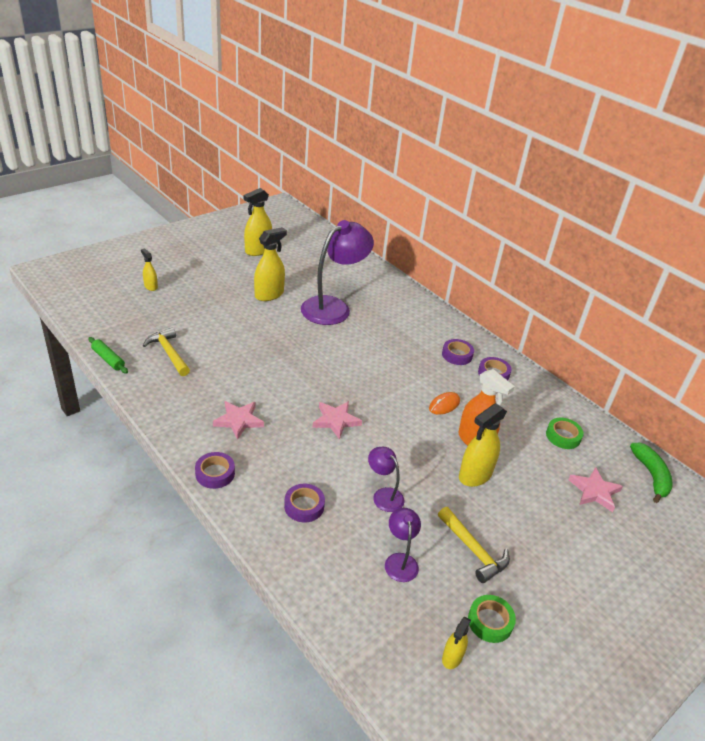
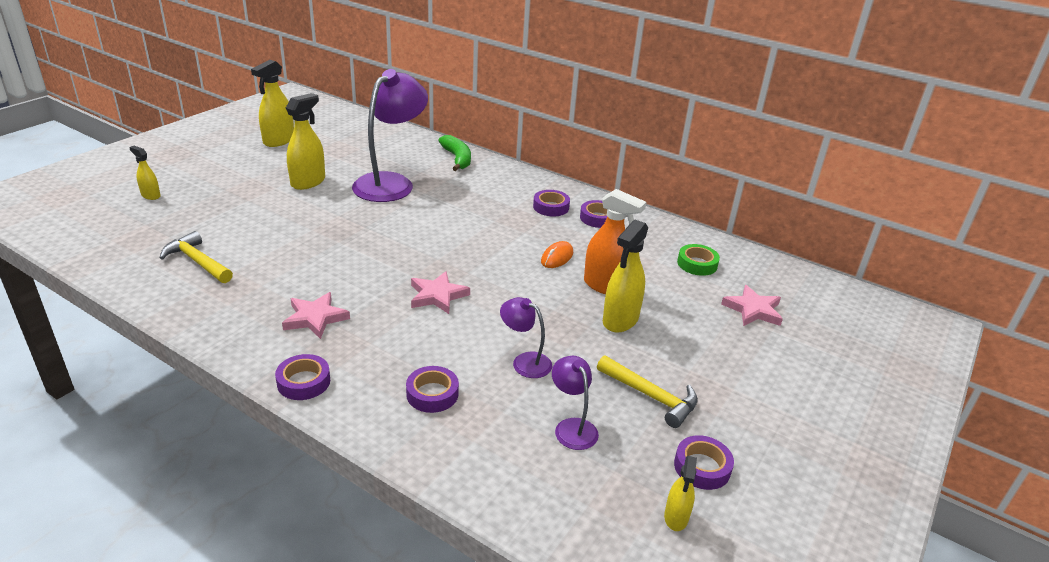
camera: 15 degrees left, 5 degrees down
green rolling pin [88,337,128,374] -> none
green tape [468,595,516,643] -> purple tape [674,435,734,490]
green banana [630,443,673,503] -> green banana moved to [438,135,471,171]

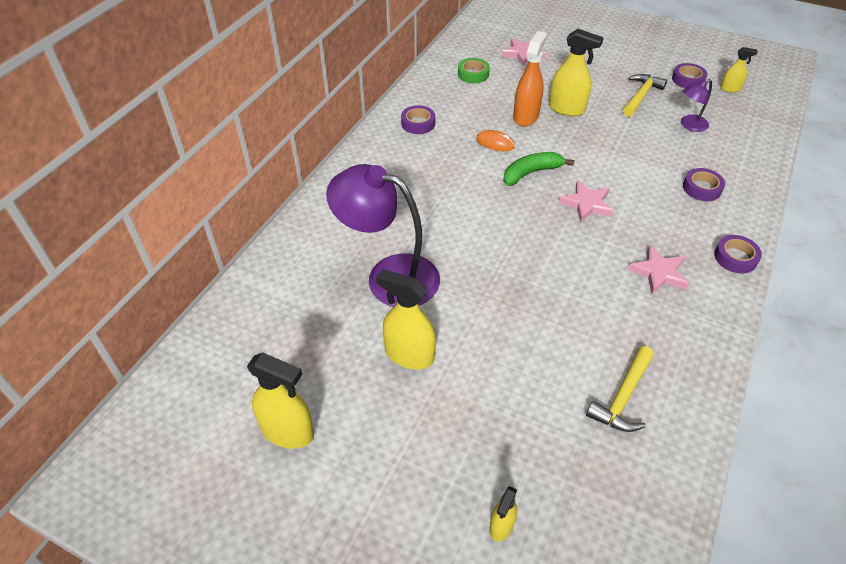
camera: 95 degrees left, 15 degrees up
green banana [438,135,471,171] -> green banana moved to [503,152,574,186]
purple lamp [500,297,552,378] -> none
purple tape [533,190,570,217] -> none

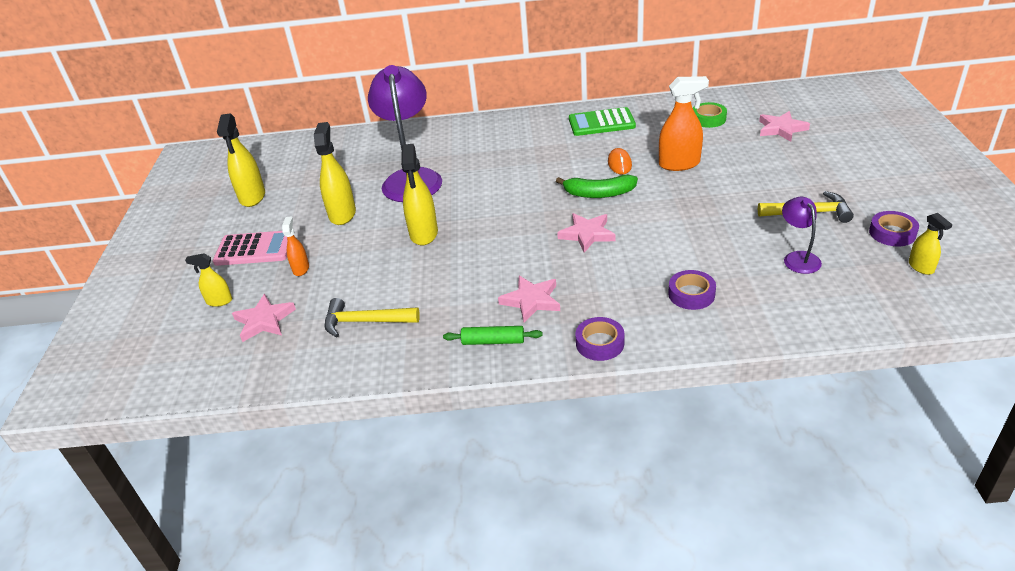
camera: 65 degrees right, 10 degrees down
purple tape [401,105,435,134] -> green calculator [569,107,636,136]
green banana [503,152,574,186] -> green banana turned 150 degrees clockwise [556,175,638,198]
yellow spray bottle [549,29,604,116] -> yellow spray bottle moved to [401,144,438,245]
purple lamp [681,79,712,132] -> purple lamp turned 45 degrees clockwise [782,197,822,274]
none -> pink calculator [213,231,287,266]
none -> pink star [232,294,296,342]
none -> orange spray bottle [282,217,309,276]
none -> green rolling pin [443,326,543,345]

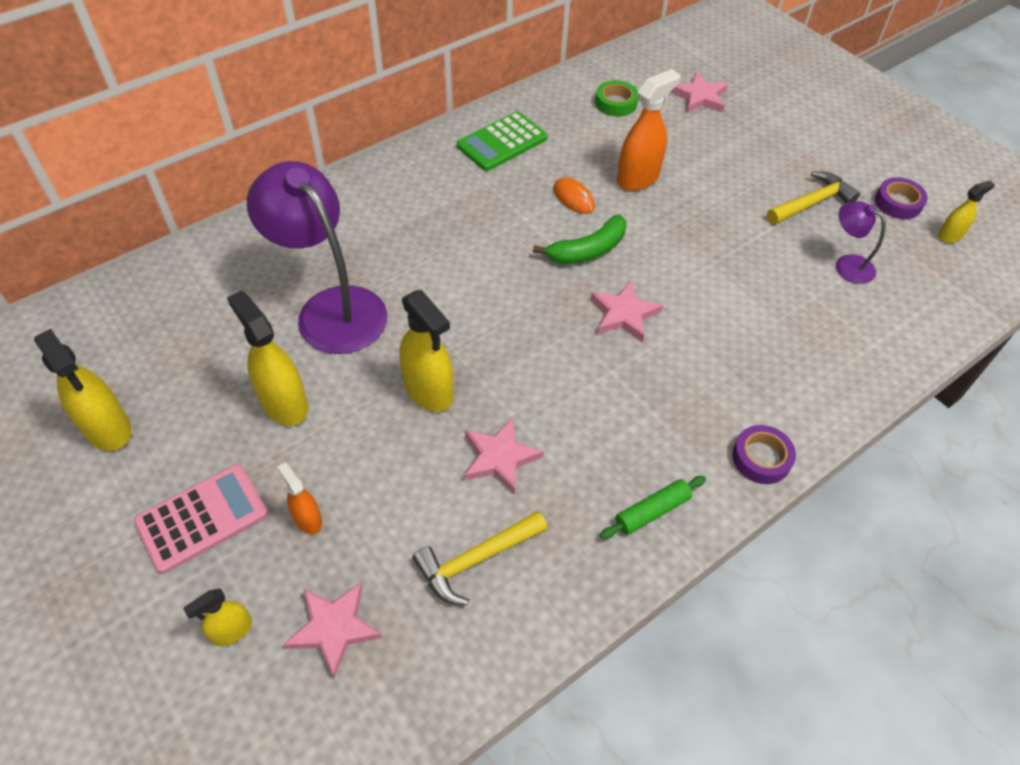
camera: 40 degrees left, 15 degrees up
pink star [498,275,560,323] -> pink star moved to [465,417,544,494]
purple tape [668,270,716,310] -> none
yellow spray bottle [909,213,953,275] -> yellow spray bottle turned 60 degrees counterclockwise [938,180,995,243]

